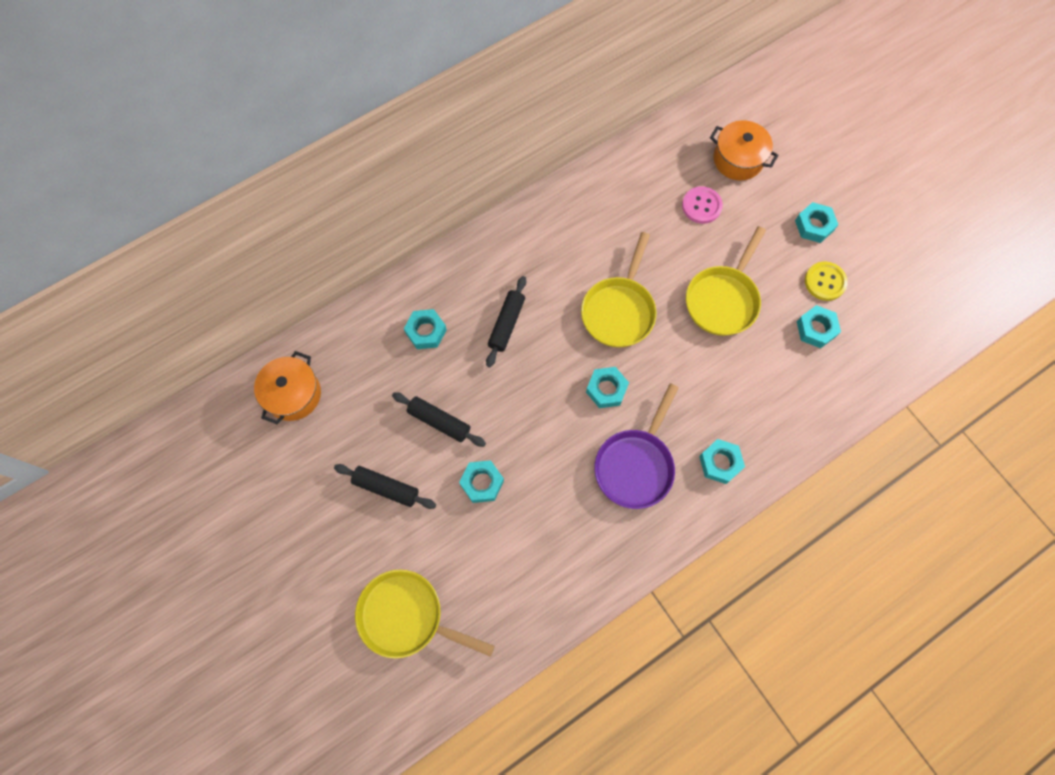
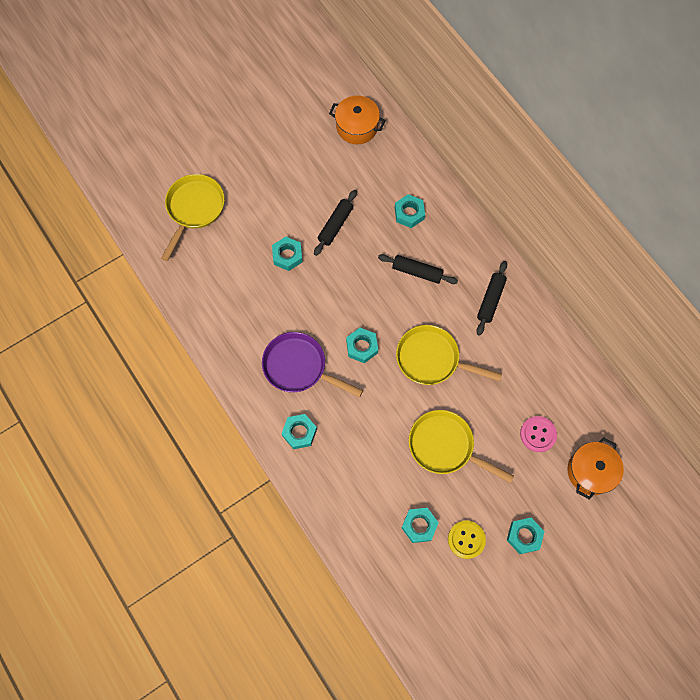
camera: 90 degrees right, 0 degrees up
black rolling pin [334,464,436,509] -> black rolling pin moved to [476,261,507,335]

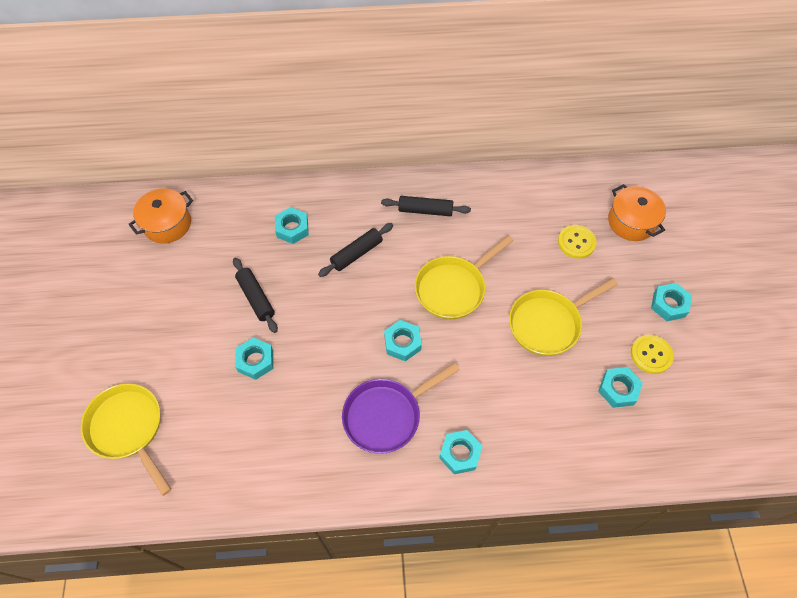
camera: 60 degrees left, 10 degrees down
black rolling pin [476,261,507,335] -> black rolling pin turned 45 degrees counterclockwise [381,196,471,216]
pink button [520,416,557,452] -> yellow button [558,225,596,259]

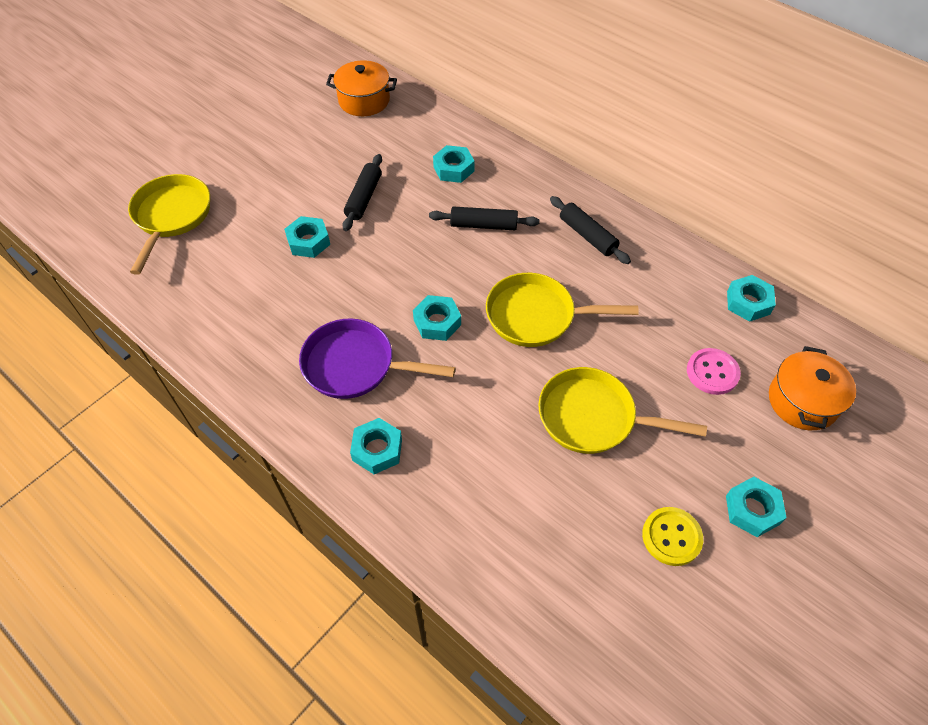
camera: 45 degrees right, 5 degrees down
yellow button [558,225,596,259] -> pink button [687,348,741,395]
turquoise nut [598,367,643,408] -> turquoise nut moved to [727,275,776,322]

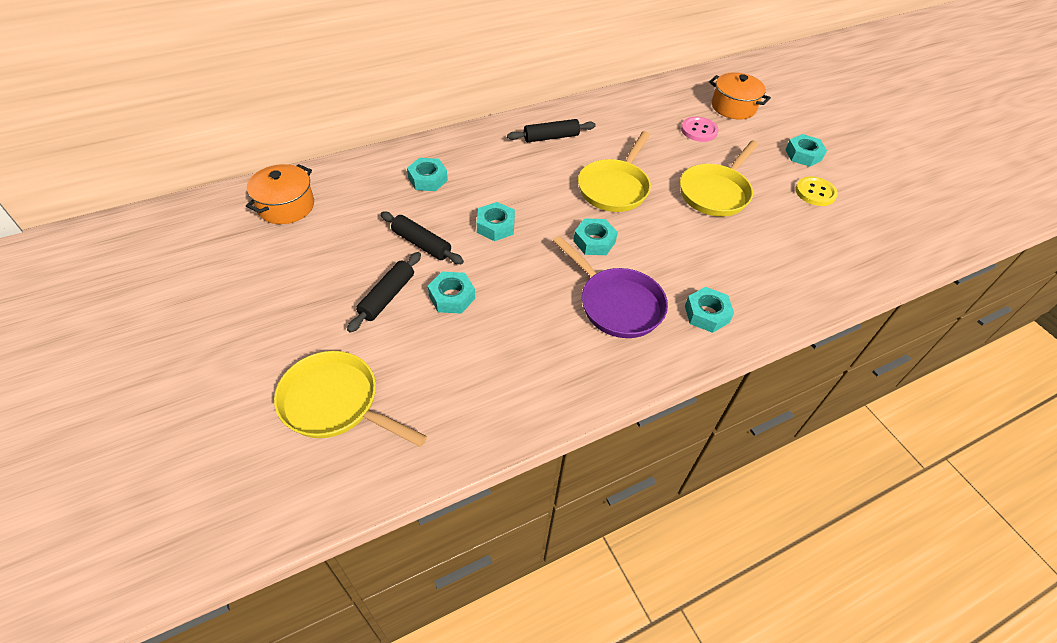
camera: 70 degrees left, 5 degrees down
purple pan [299,319,456,399] -> purple pan turned 75 degrees counterclockwise [553,236,668,338]
black rolling pin [429,206,540,230] -> black rolling pin moved to [347,252,421,333]
turquoise nut [727,275,776,322] -> turquoise nut moved to [477,202,515,241]

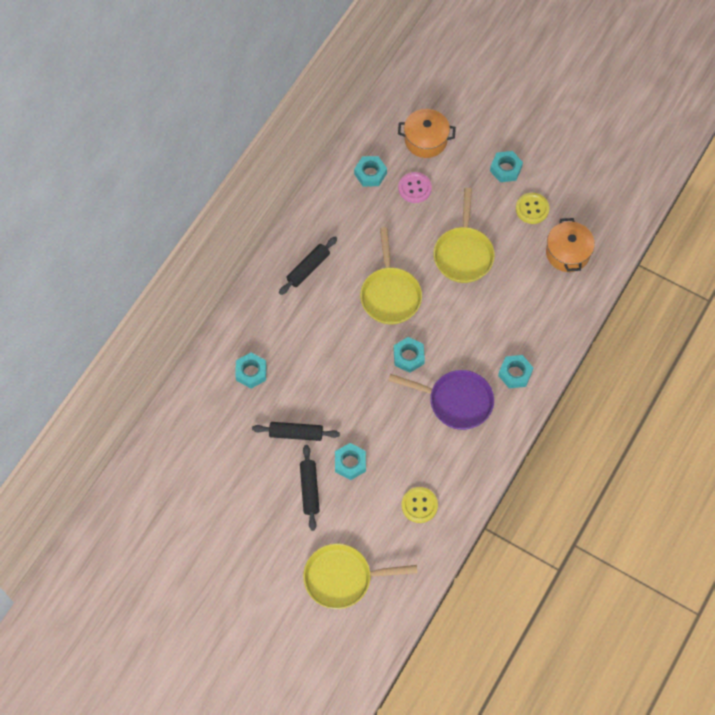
camera: 30 degrees left, 15 degrees up
orange pot [246,164,314,224] -> orange pot moved to [546,218,595,272]
turquoise nut [477,202,515,241] -> turquoise nut moved to [354,156,387,187]
none -> yellow button [401,487,438,523]

